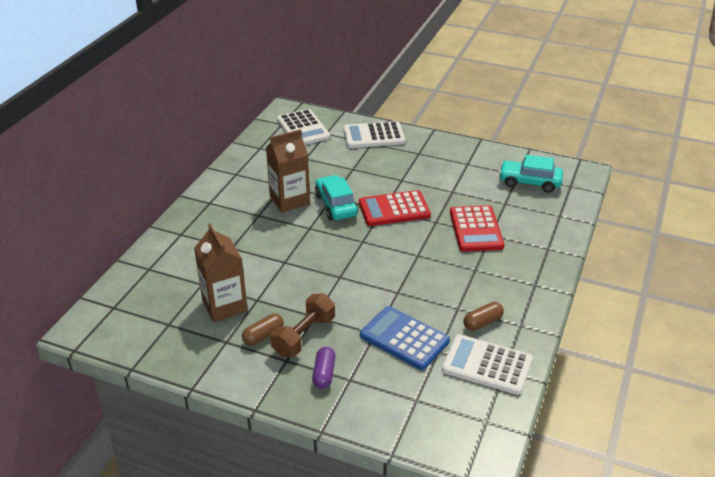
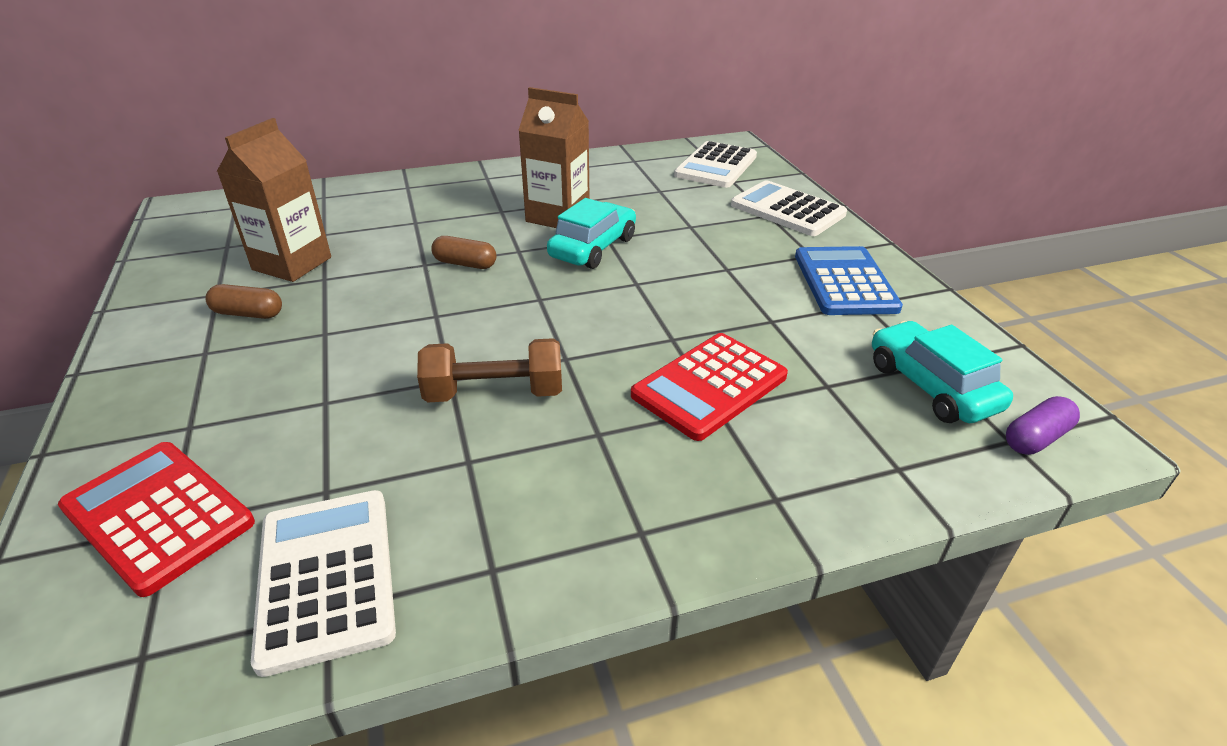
camera: 50 degrees right, 0 degrees up
brown dumbbell [270,294,335,357] -> brown dumbbell moved to [417,338,562,402]
purple capsule [312,347,335,389] -> purple capsule moved to [1006,396,1080,455]
red calculator [359,190,431,226] -> red calculator moved to [58,442,255,597]
blue calculator [360,306,450,370] -> blue calculator moved to [795,246,903,315]
brown capsule [463,302,504,331] -> brown capsule moved to [431,236,496,269]

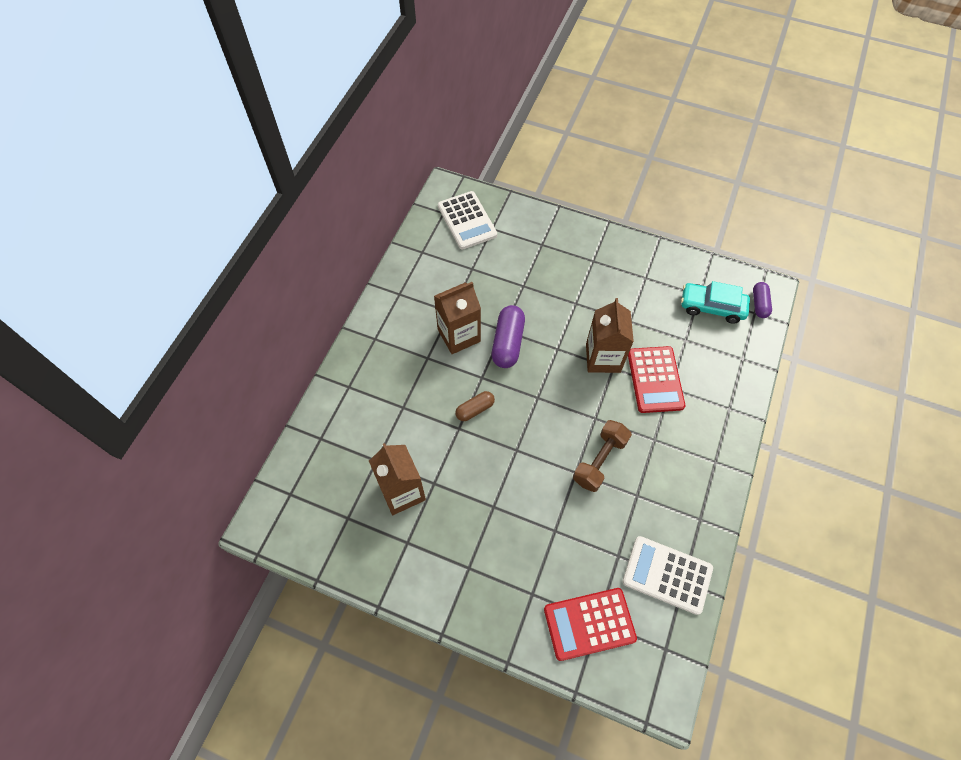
camera: 50 degrees left, 25 degrees up
brown capsule [205,284,282,319] -> none
turquoise car [547,198,636,269] -> purple capsule [491,305,525,368]
white calculator [731,180,847,236] -> none
blue calculator [795,246,903,315] -> none
none -> brown carton [586,298,634,373]

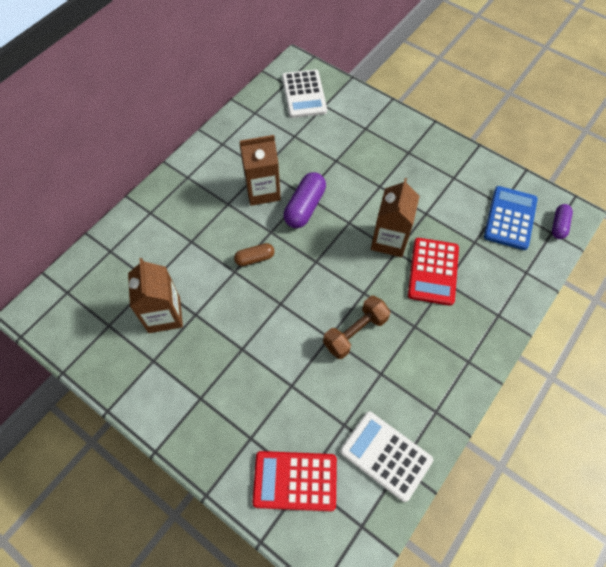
camera: 15 degrees right, 0 degrees up
turquoise car [681,281,750,324] -> blue calculator [484,186,538,250]

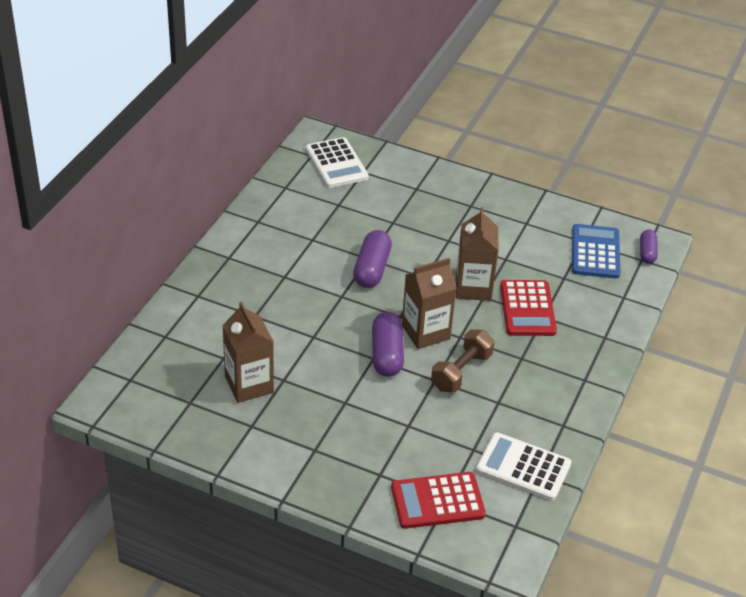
camera: 15 degrees left, 20 degrees down
brown capsule [234,243,275,266] -> none
brown carton [239,135,281,206] -> brown carton moved to [402,258,457,349]
none -> purple capsule [372,312,404,377]

